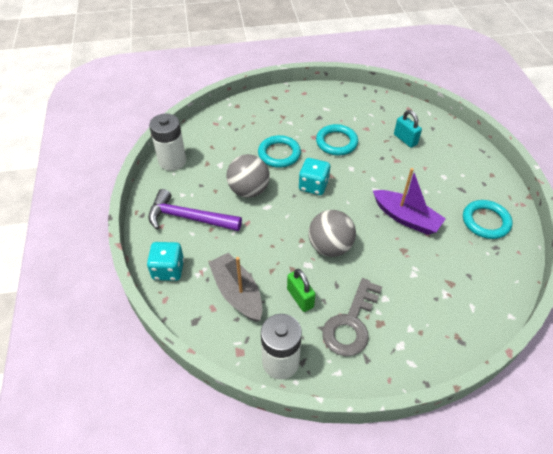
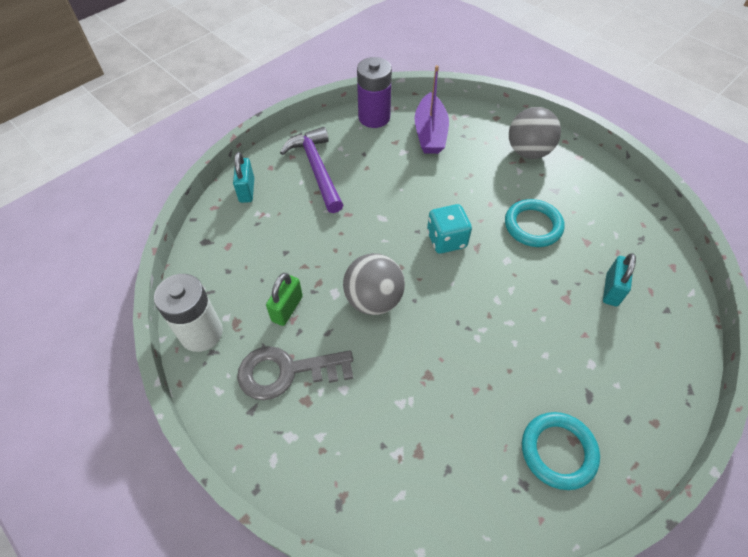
camera: 55 degrees right, 5 degrees up
turquoise dice [147,242,184,281] -> turquoise padlock [233,152,254,203]
white battery [149,114,186,171] -> purple battery [357,57,392,128]
grey boat [208,253,262,322] -> none
grey ball [226,154,270,198] -> grey ball moved to [509,107,561,159]
turquoise ring [258,135,301,168] -> none
purple boat [373,168,446,235] -> purple boat moved to [415,65,449,154]

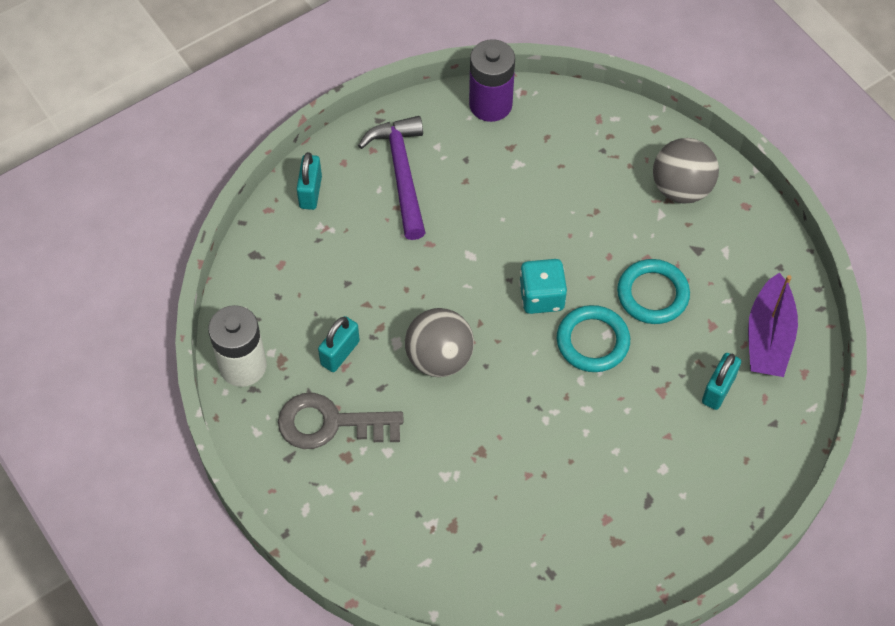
camera: 10 degrees right, 5 degrees up
green padlock [266,273,303,326] -> turquoise padlock [318,316,360,372]
purple boat [415,65,449,154] -> purple boat moved to [748,272,798,377]
turquoise ring [522,412,600,490] -> turquoise ring moved to [557,305,630,372]

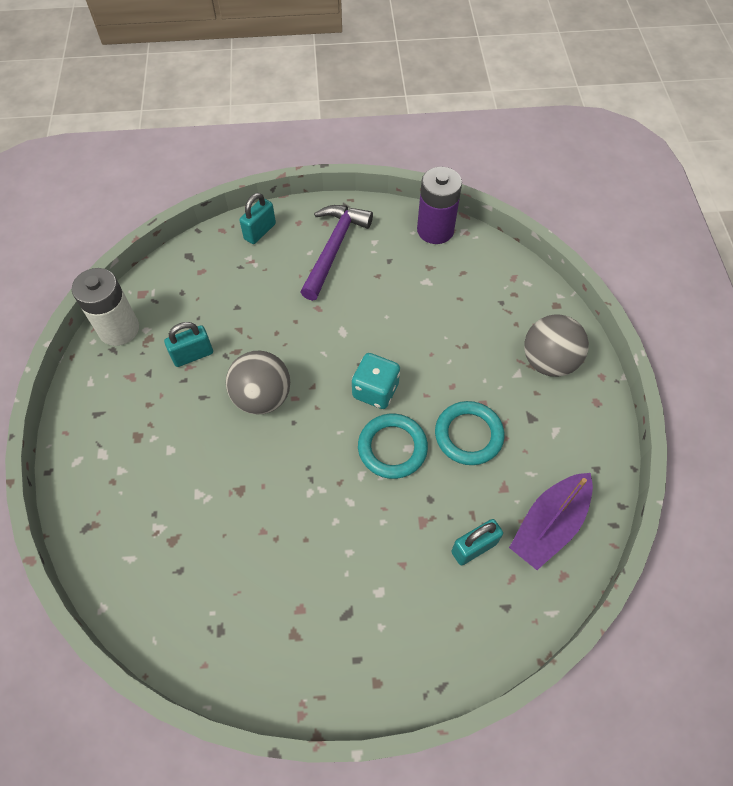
camera: 30 degrees right, 0 degrees up
grey key [278,393,403,449] -> none

